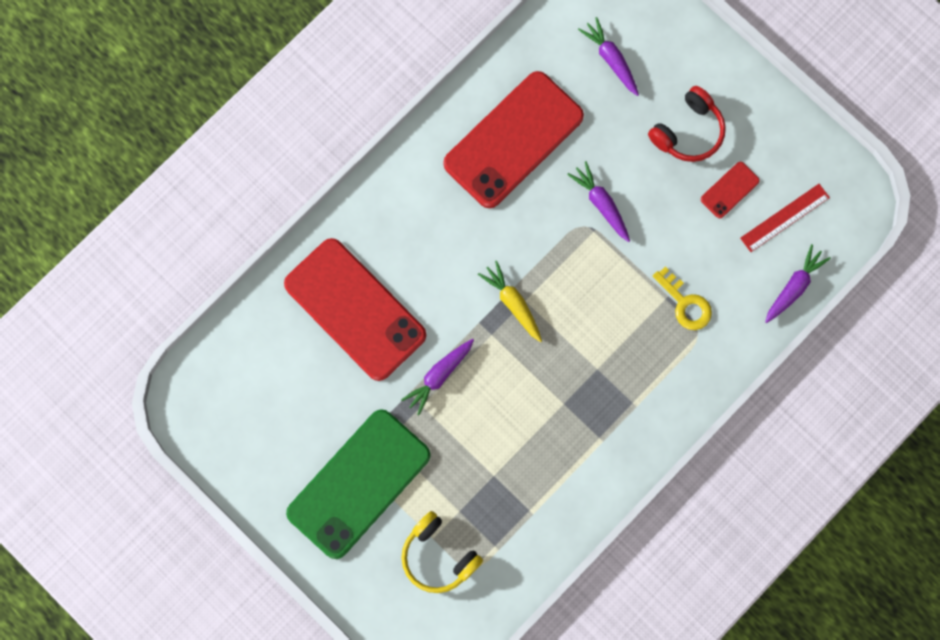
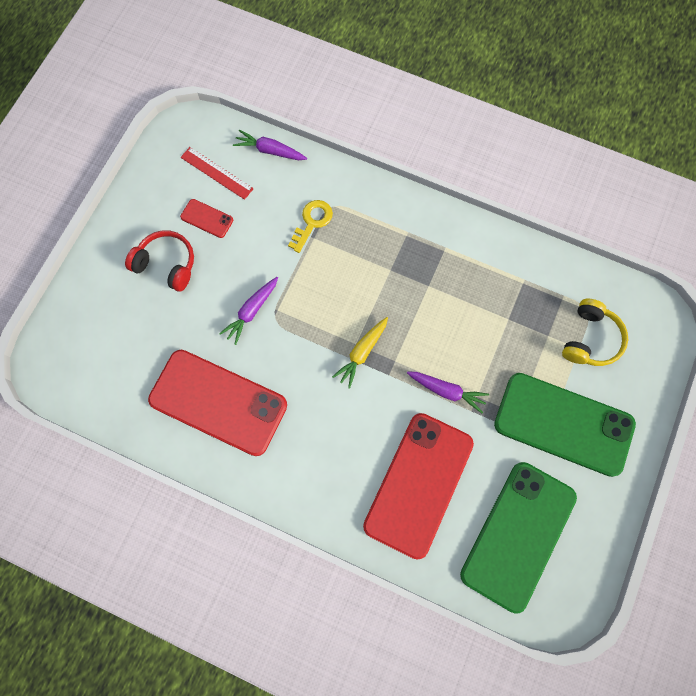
camera: 110 degrees left, 5 degrees down
purple carrot [578,17,639,96] -> none
none -> green phone [460,462,577,614]

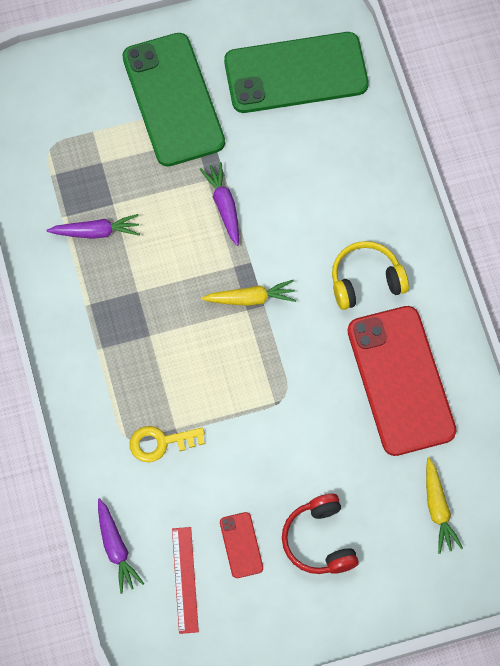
camera: 130 degrees left, 5 degrees down
purple carrot [219,277,278,345] -> purple carrot moved to [47,214,140,239]
red phone [363,413,474,560] -> none
yellow headphones [562,298,628,366] -> yellow headphones moved to [332,241,409,310]
none -> yellow carrot [426,457,463,554]

